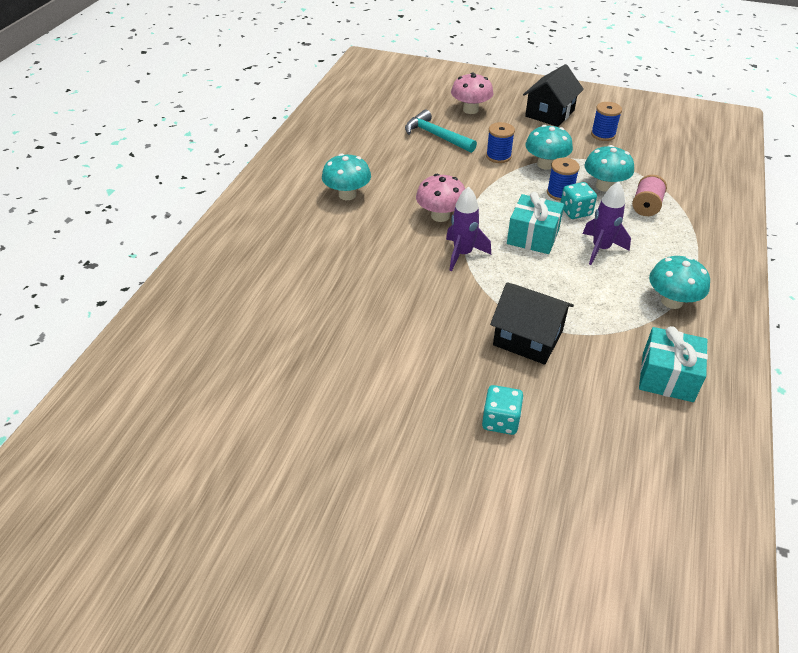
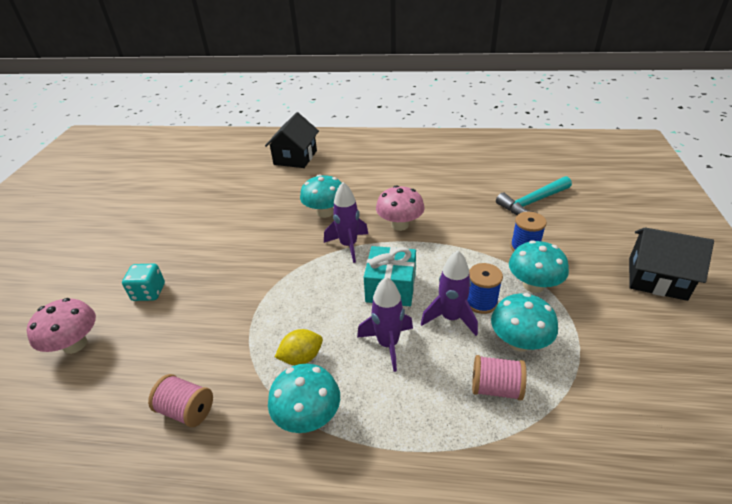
camera: 80 degrees right, 5 degrees down
turquoise mushroom [322,154,371,200] -> turquoise mushroom moved to [300,174,342,218]
turquoise hammer [405,110,477,153] -> turquoise hammer turned 150 degrees counterclockwise [496,176,572,215]
pink mushroom [451,73,493,114] -> pink mushroom moved to [27,298,96,354]
black house [490,282,574,365] -> black house moved to [265,112,319,168]
turquoise dice [560,182,597,219] -> purple rocket [421,250,478,336]
blue spool [591,102,622,141] -> none
turquoise gift [639,326,708,402] -> pink spool [148,374,213,427]
none -> yellow lemon [275,329,323,365]

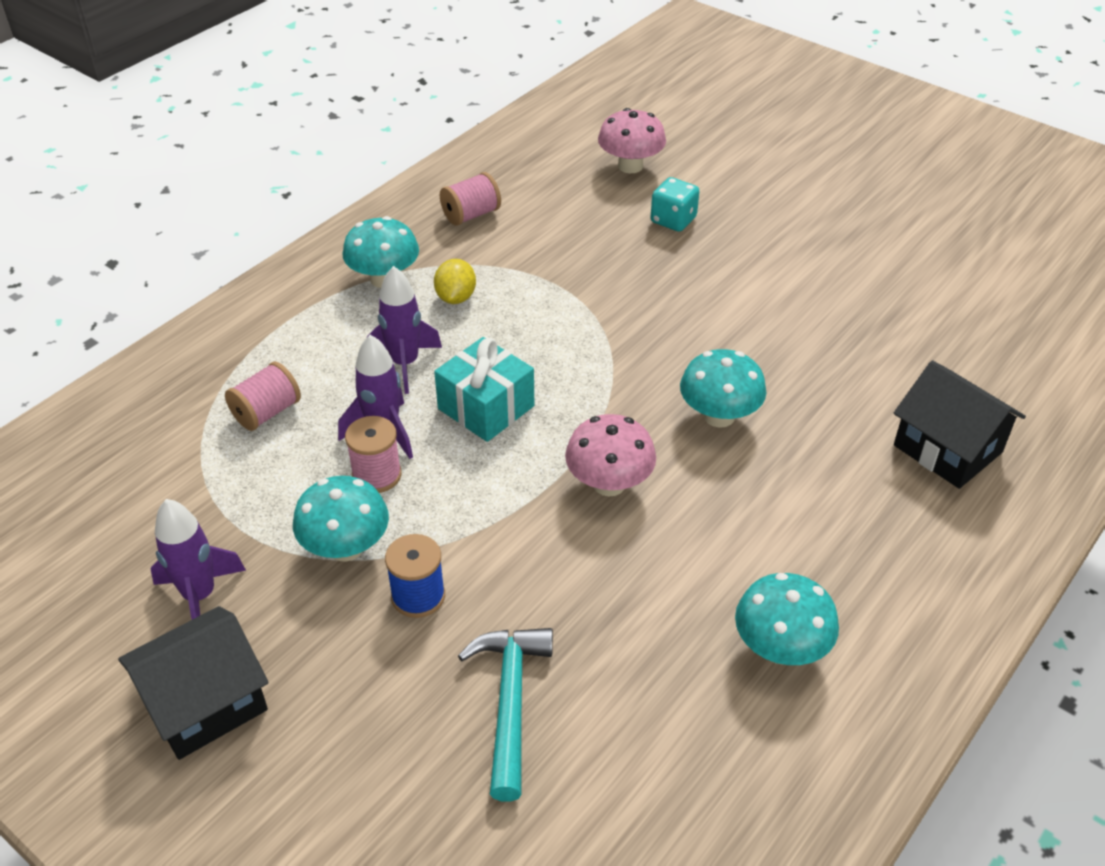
camera: 120 degrees right, 5 degrees up
purple rocket [324,182,368,263] -> purple rocket moved to [150,499,246,620]
blue spool [467,263,503,314] -> pink spool [345,416,402,493]
turquoise mushroom [491,293,558,352] -> turquoise mushroom moved to [735,573,839,665]

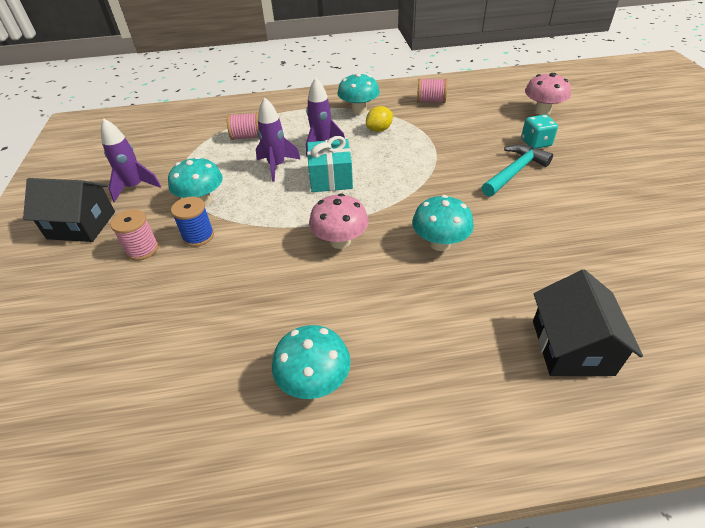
camera: 45 degrees right, 0 degrees up
pink spool [345,416,402,493] -> pink spool moved to [110,209,159,261]
turquoise hammer [458,628,553,802] -> turquoise hammer moved to [482,144,553,197]

